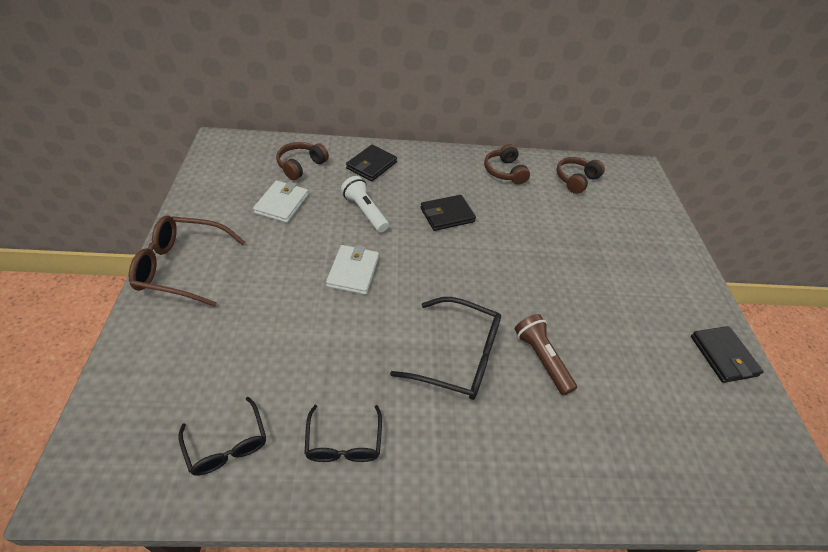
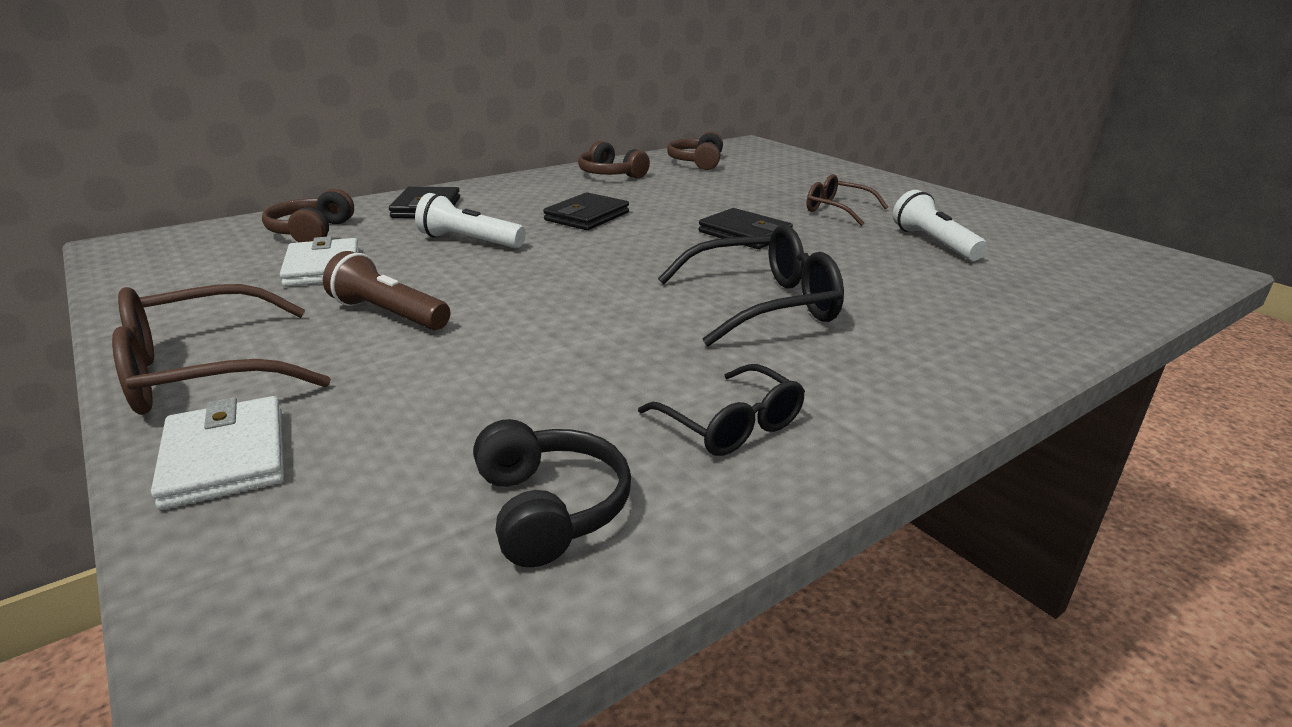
camera: 30 degrees left, 20 degrees down
black glasses [178,397,266,476] -> black headphones [473,419,631,568]
white wallet [326,245,379,295] -> white wallet moved to [151,396,284,510]
brown flashlight [515,314,577,396] -> brown flashlight moved to [323,251,450,330]
black wallet [691,326,764,383] -> black wallet moved to [699,208,793,249]
none -> brown glasses [807,174,888,226]
none -> white flashlight [893,190,987,261]

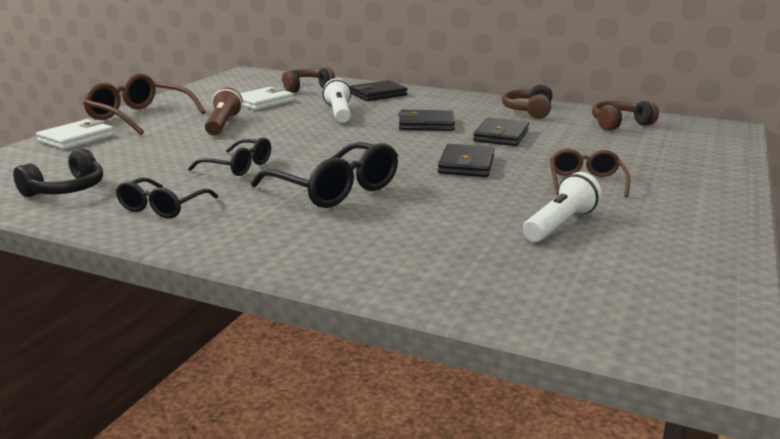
camera: 60 degrees right, 5 degrees down
none -> black glasses [188,137,271,176]
none -> black wallet [473,117,529,146]

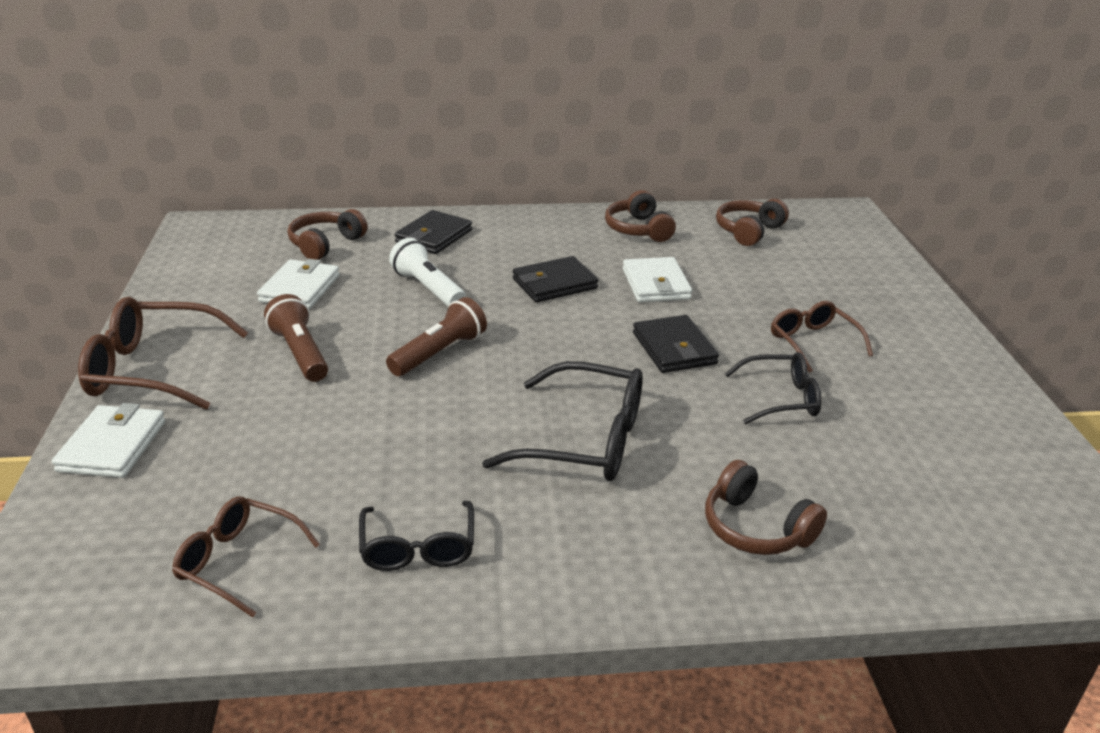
camera: 30 degrees left, 10 degrees up
black headphones [13,149,103,197] -> brown glasses [172,496,320,617]
black glasses [188,137,271,176] -> black glasses moved to [725,352,822,424]
black wallet [473,117,529,146] -> white wallet [623,257,692,302]
white flashlight [523,172,602,242] -> none
none -> brown flashlight [386,297,487,376]
none -> brown headphones [705,460,827,555]

